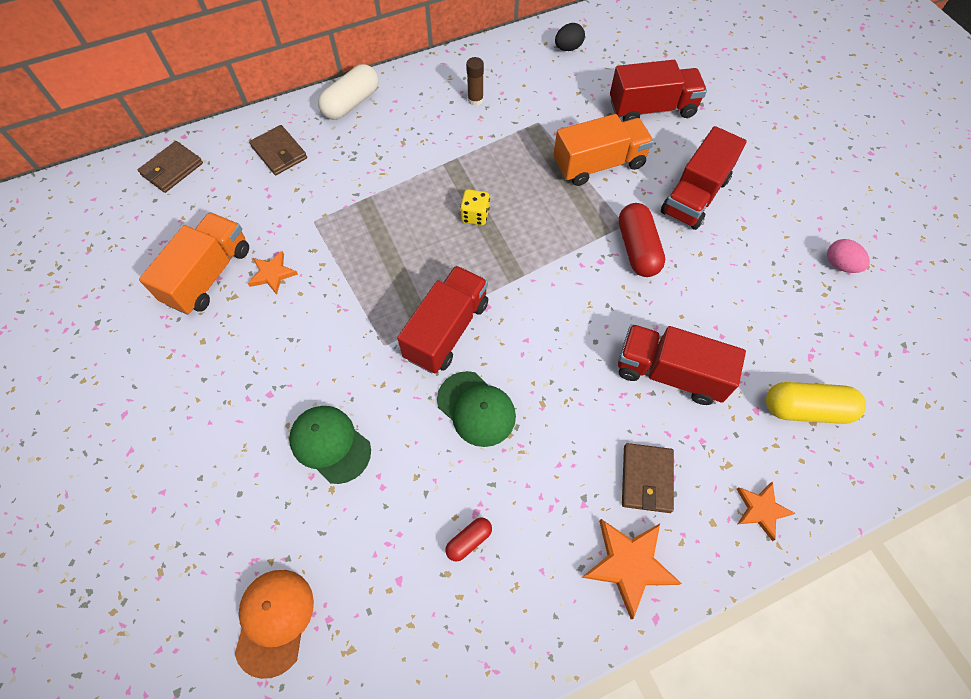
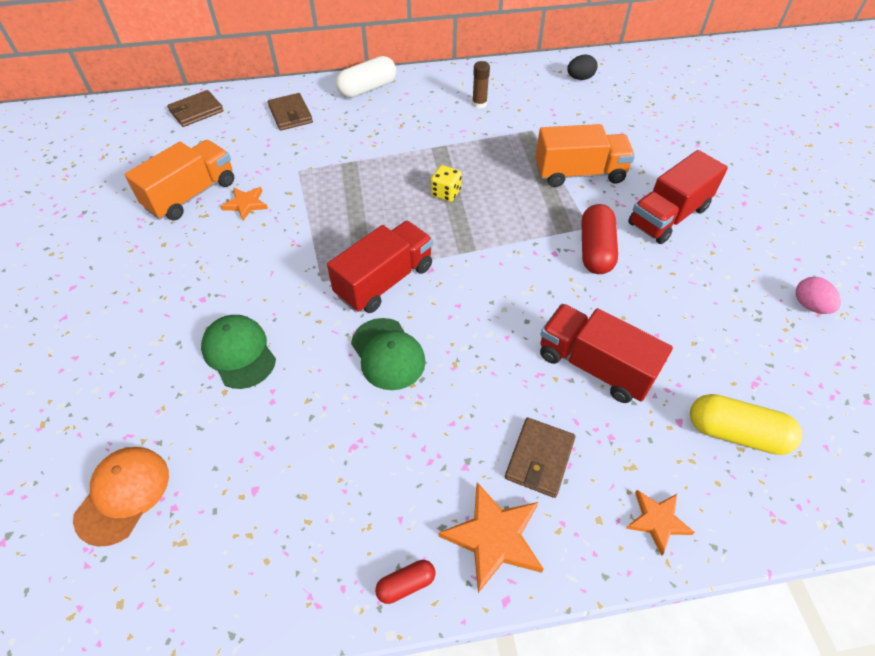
camera: 15 degrees right, 10 degrees down
red capsule [445,517,492,562] -> red capsule moved to [375,560,435,604]
red truck [610,60,707,121] -> none

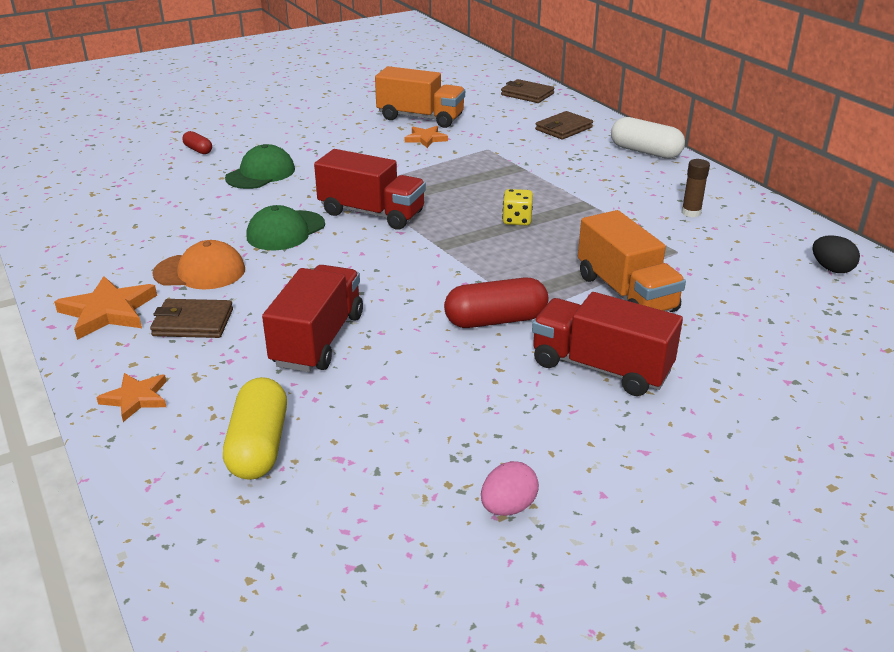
camera: 70 degrees right, 20 degrees down
orange cap [73,447,169,547] -> orange cap moved to [152,240,245,289]
red capsule [375,560,435,604] -> red capsule moved to [182,131,212,154]

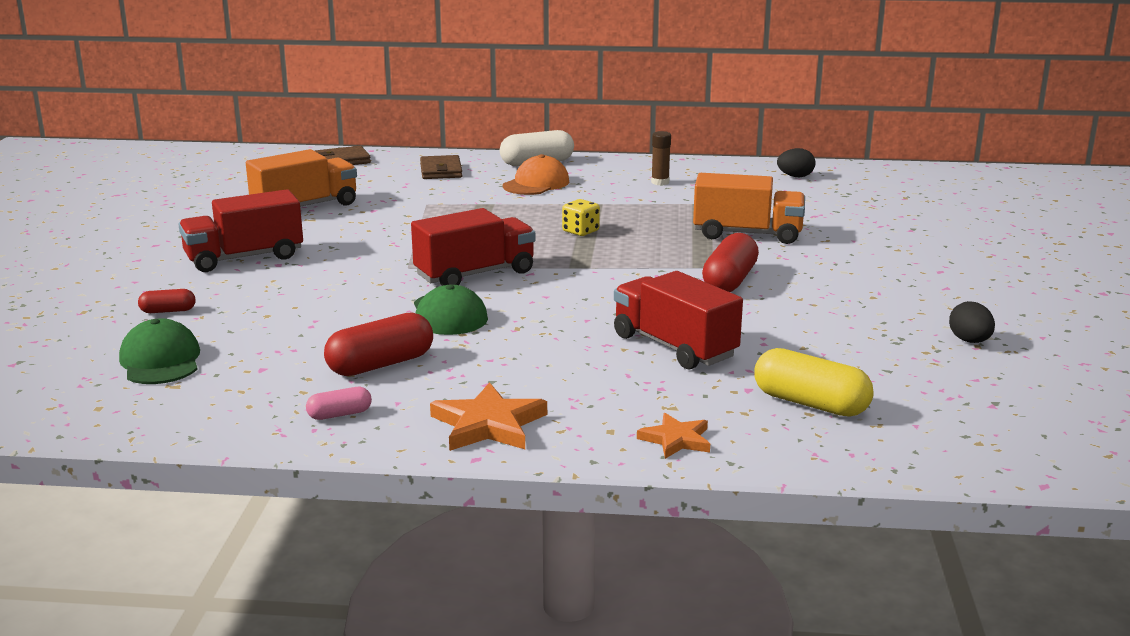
camera: 55 degrees left, 10 degrees down
brown wallet [150,299,233,338] -> none
orange cap [152,240,245,289] -> orange cap moved to [503,154,570,195]
green cap [225,144,295,189] -> green cap moved to [119,318,200,384]
orange star [405,126,448,148] -> none
pink egg [481,461,539,516] -> black egg [949,301,995,343]
red truck [532,292,683,396] -> red truck moved to [178,189,303,272]
none -> pink capsule [306,387,372,420]
none -> red capsule [324,312,433,376]

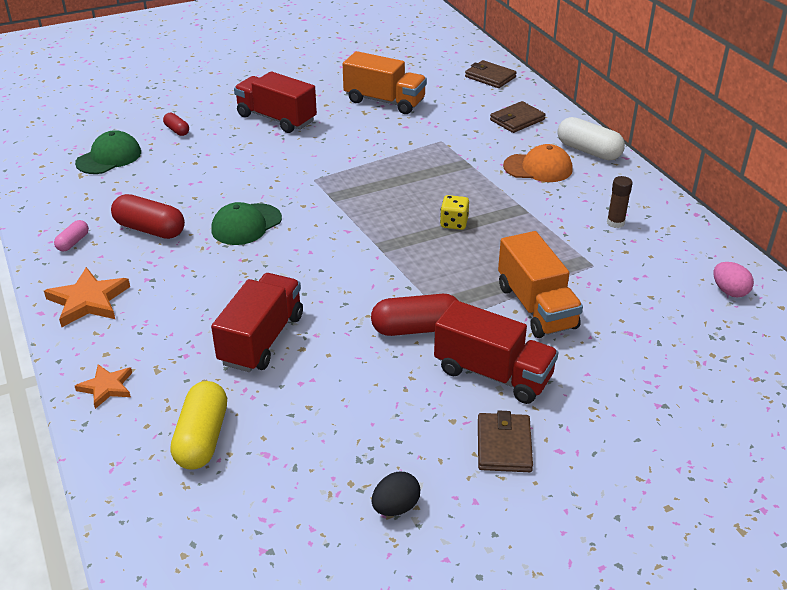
camera: 60 degrees right, 15 degrees up
pink capsule [306,387,372,420] -> pink capsule turned 75 degrees clockwise [54,220,89,251]
red truck [411,208,536,286] -> red truck moved to [434,300,559,404]
black egg [777,148,816,177] -> pink egg [713,262,754,297]
none -> brown wallet [478,410,533,472]

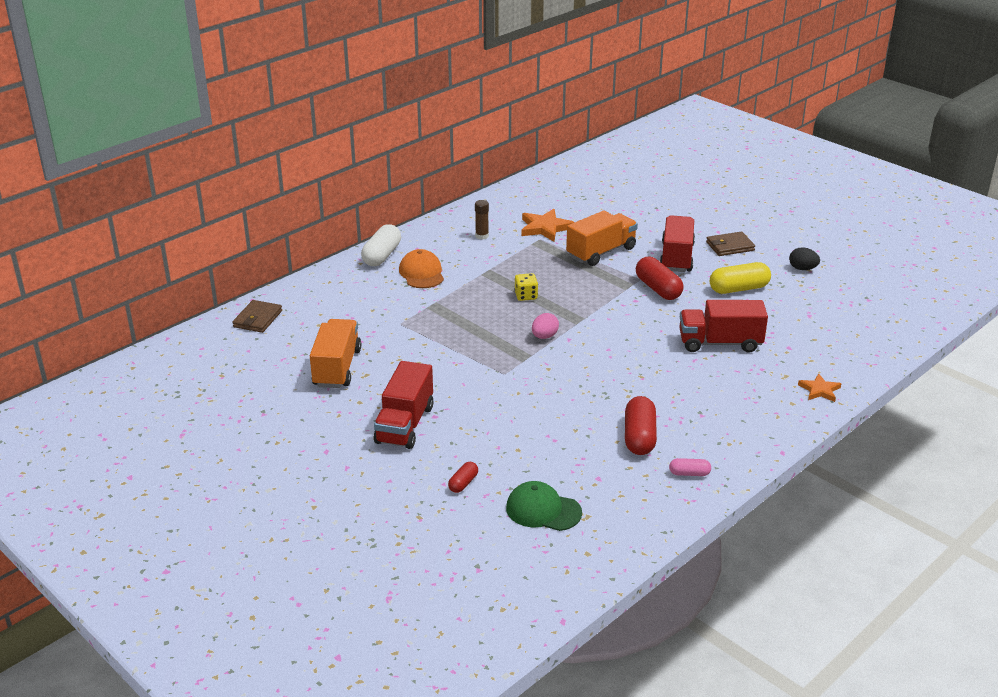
camera: 110 degrees left, 5 degrees down
orange star [44,267,130,327] -> orange star moved to [521,209,575,242]
yellow capsule [170,381,227,470] -> yellow capsule moved to [710,262,771,294]
green cap [211,202,282,245] -> none
brown wallet [490,101,545,133] -> none
pink egg [713,262,754,297] -> pink egg moved to [532,313,559,339]

